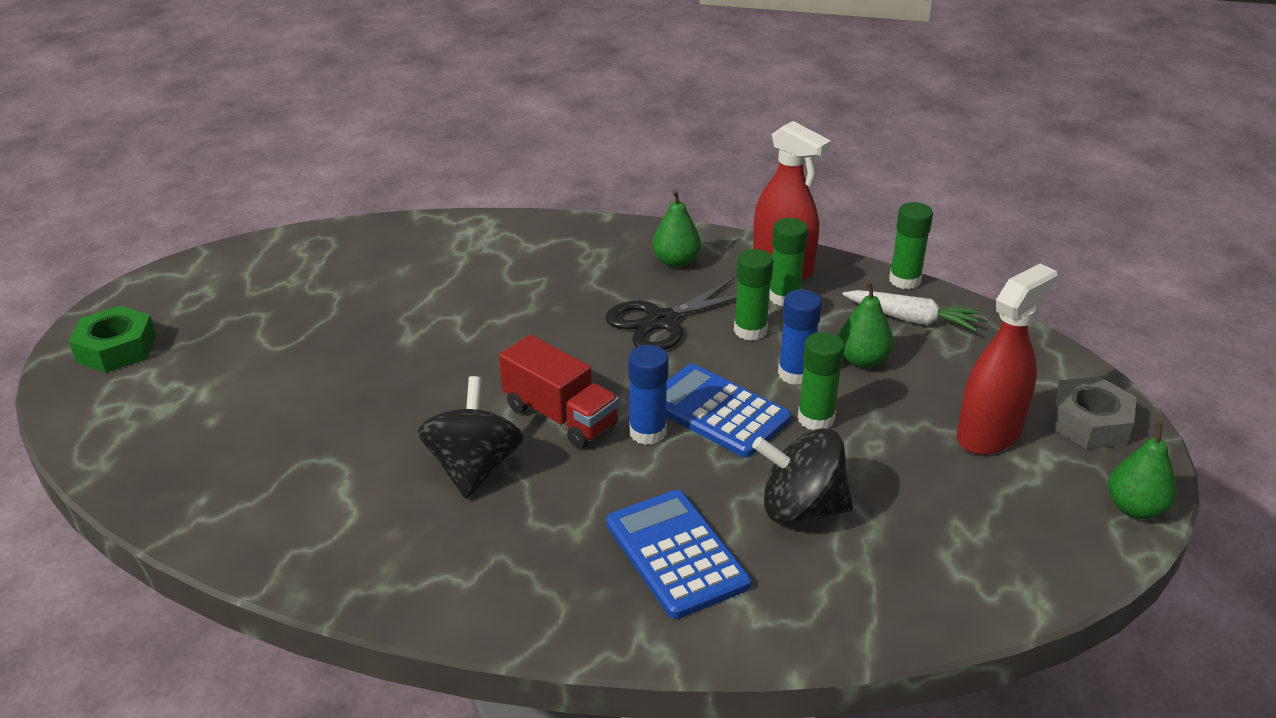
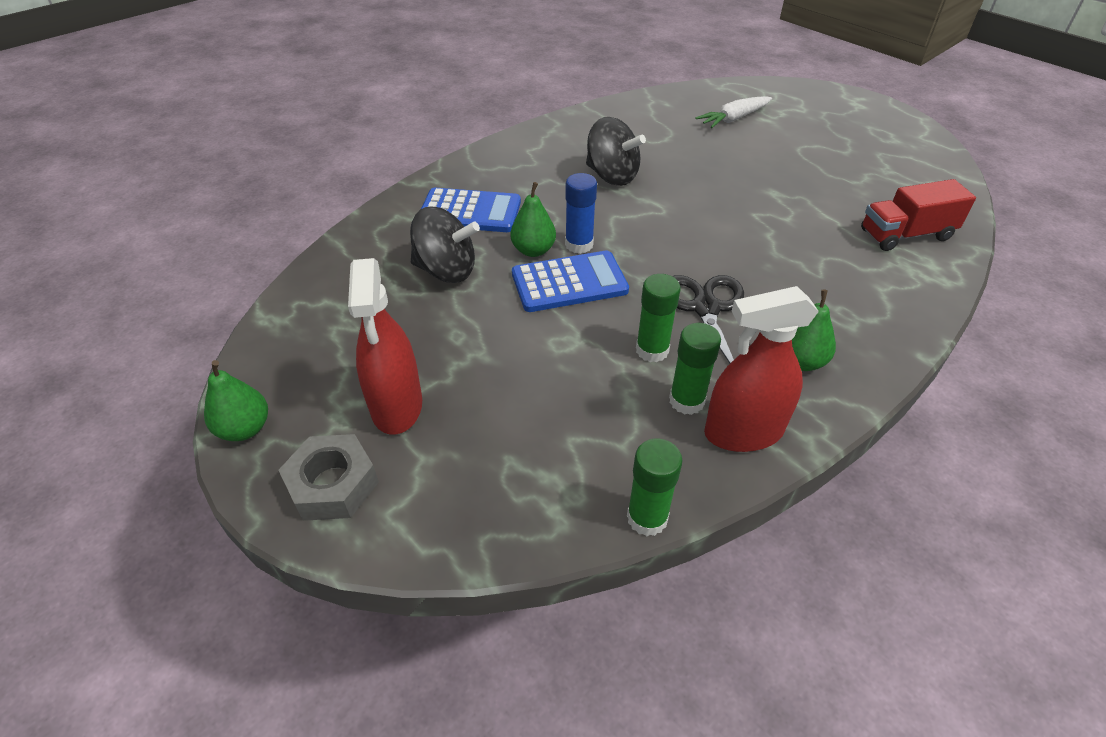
camera: 125 degrees right, 10 degrees up
green nut [69,305,156,373] -> none
red truck [499,335,619,448] -> red truck moved to [861,179,976,251]
black spinning top [752,428,853,524] -> black spinning top turned 60 degrees clockwise [410,207,480,283]
blue glue stick [778,289,822,385] -> none
green glue stick [798,332,845,430] -> none
green pear [839,282,894,368] -> green pear moved to [511,182,556,257]
white carrot [843,290,981,331] -> white carrot moved to [696,96,772,128]

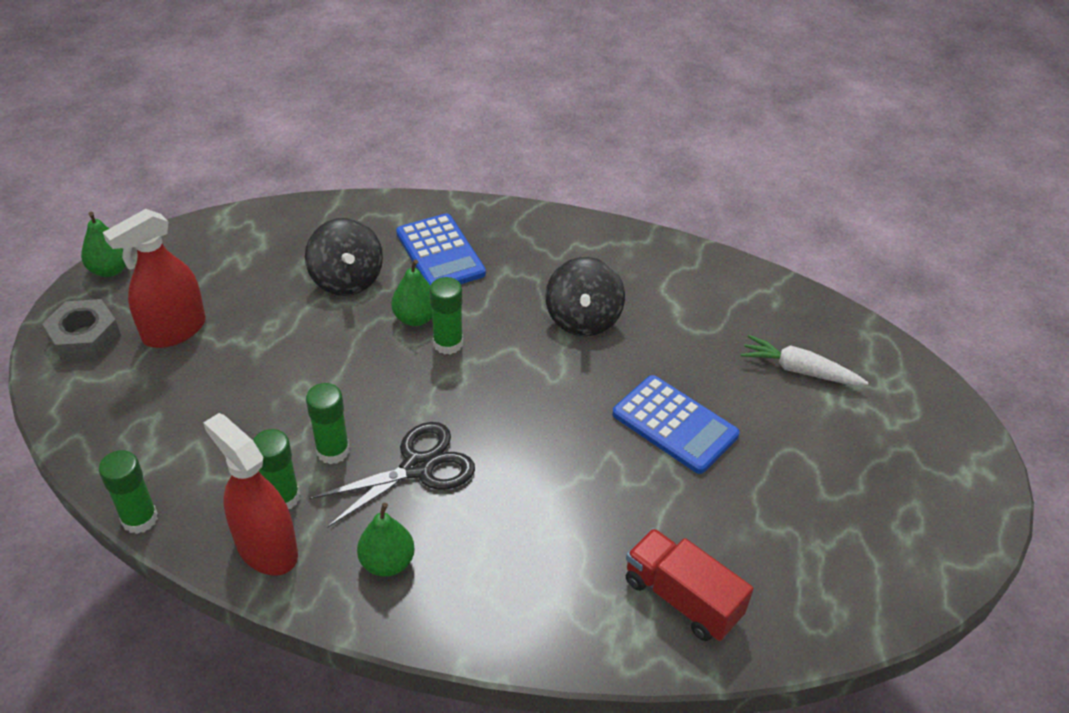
camera: 55 degrees right, 0 degrees up
blue calculator [512,251,629,312] -> blue calculator moved to [612,375,740,474]
blue glue stick [565,173,597,254] -> green glue stick [430,277,463,355]

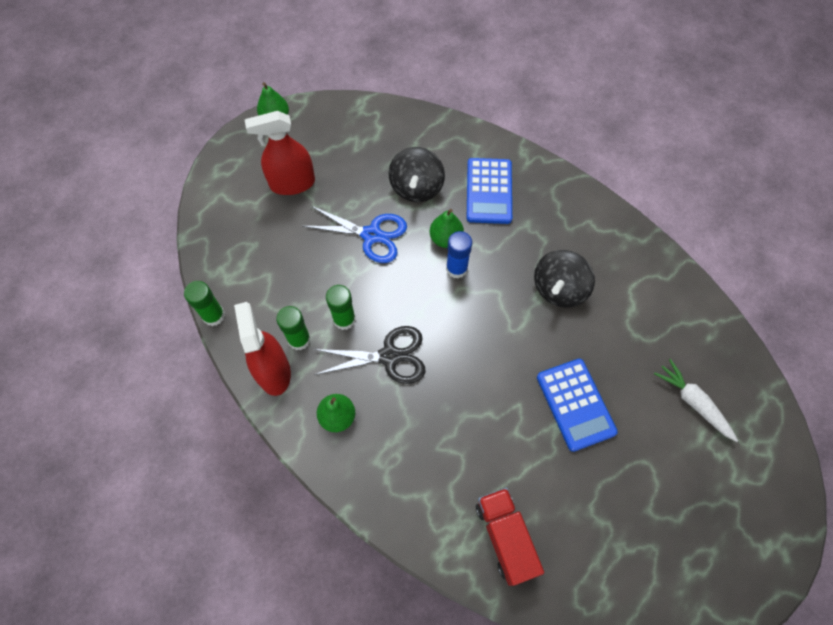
camera: 30 degrees right, 20 degrees up
grey nut [42,299,121,361] -> none
green glue stick [430,277,463,355] -> blue glue stick [446,231,472,279]
none -> blue scissors [302,205,407,263]

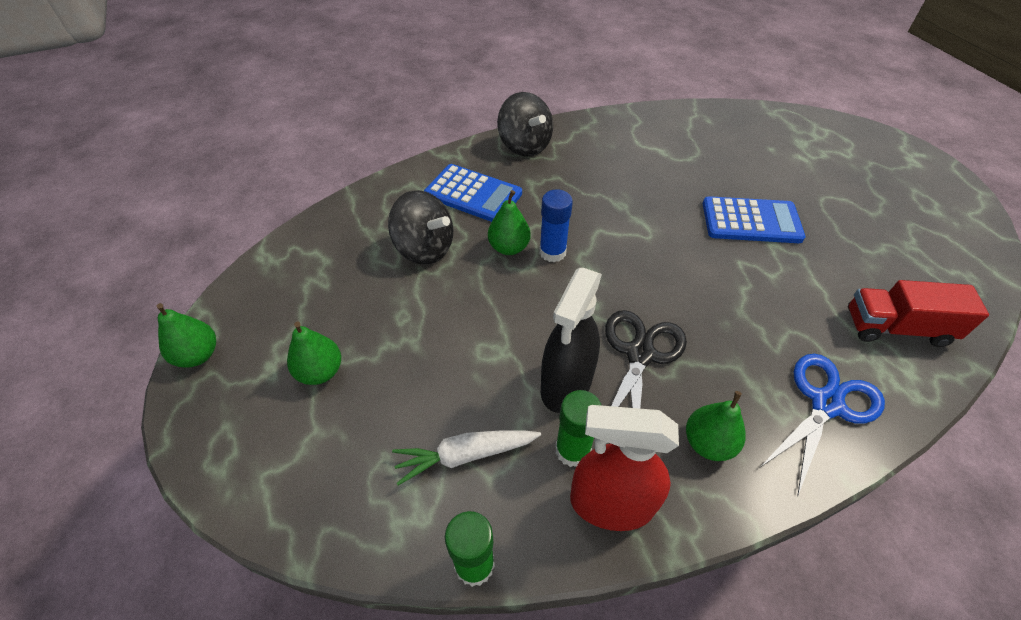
camera: 65 degrees left, 15 degrees down
red spray bottle [245,111,315,195] -> green pear [287,321,341,385]
blue scissors [302,205,407,263] -> blue scissors moved to [761,354,885,496]
green glue stick [326,285,356,330] -> black spray bottle [541,268,602,413]
black spinning top [534,250,595,307] -> black spinning top moved to [497,92,553,157]
white carrot [654,359,738,442] -> white carrot moved to [392,431,541,485]

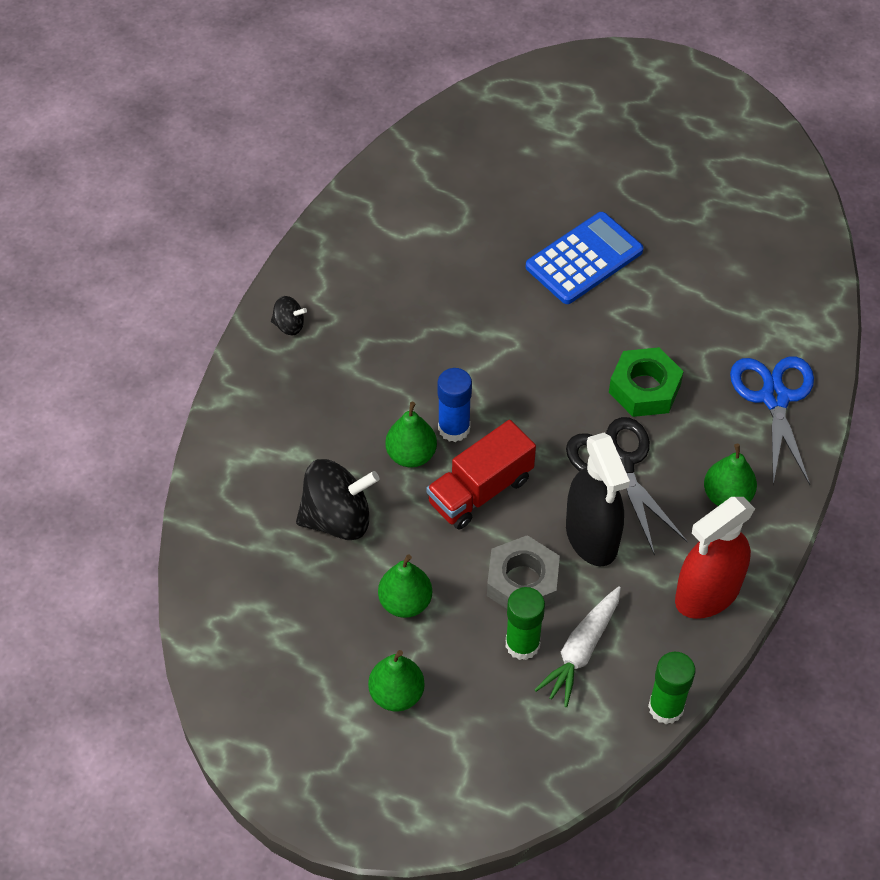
camera: 45 degrees left, 5 degrees up
green pear [157,303,216,368] -> green pear moved to [378,554,432,618]
blue calculator [424,164,522,222] -> none
black spinning top [497,92,553,157] -> black spinning top [271,296,307,335], size x0.49
green glue stick [555,390,602,467] -> green glue stick moved to [506,587,545,660]
red truck [848,280,989,347] -> red truck moved to [427,420,536,530]
none -> grey nut [487,535,560,609]
none -> green nut [609,347,684,417]

